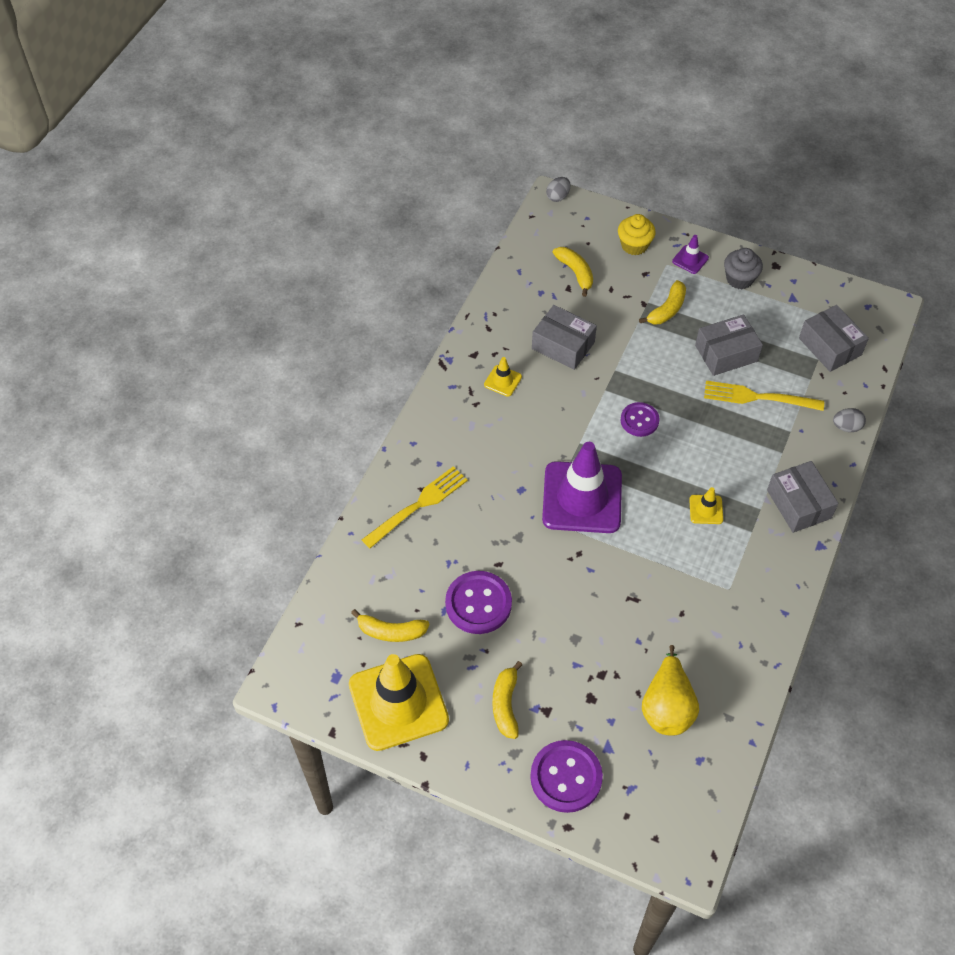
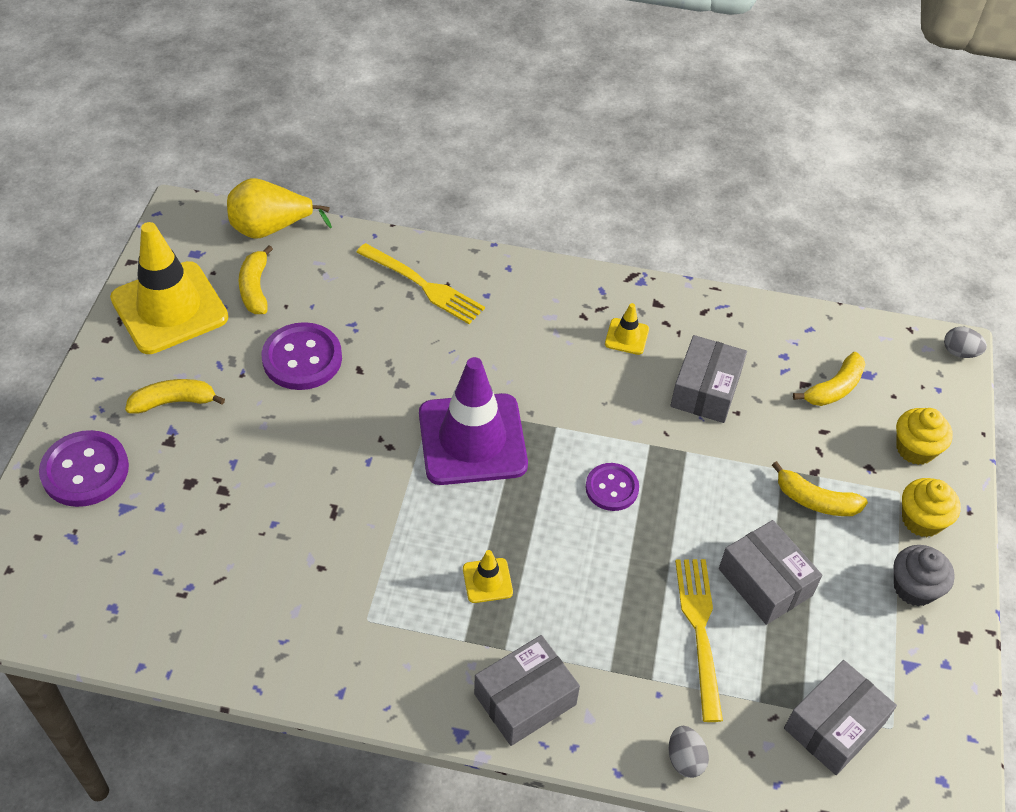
camera: 75 degrees right, 5 degrees down
yellow pear [642,645,699,736] -> yellow pear moved to [227,178,332,239]
purple traffic cone [672,235,709,274] -> yellow cupcake [902,478,961,537]

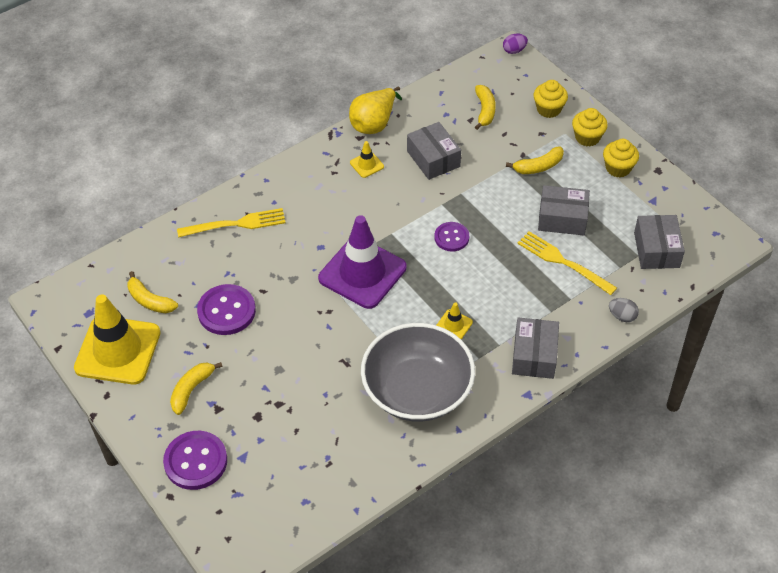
camera: 45 degrees left, 0 degrees up
yellow pear [227,178,332,239] -> yellow pear moved to [349,87,402,134]
grey cupcake [894,545,955,606] -> yellow cupcake [603,139,639,178]
grey egg [944,327,987,358] -> purple egg [503,34,528,54]
none -> grey bowl [361,323,475,422]

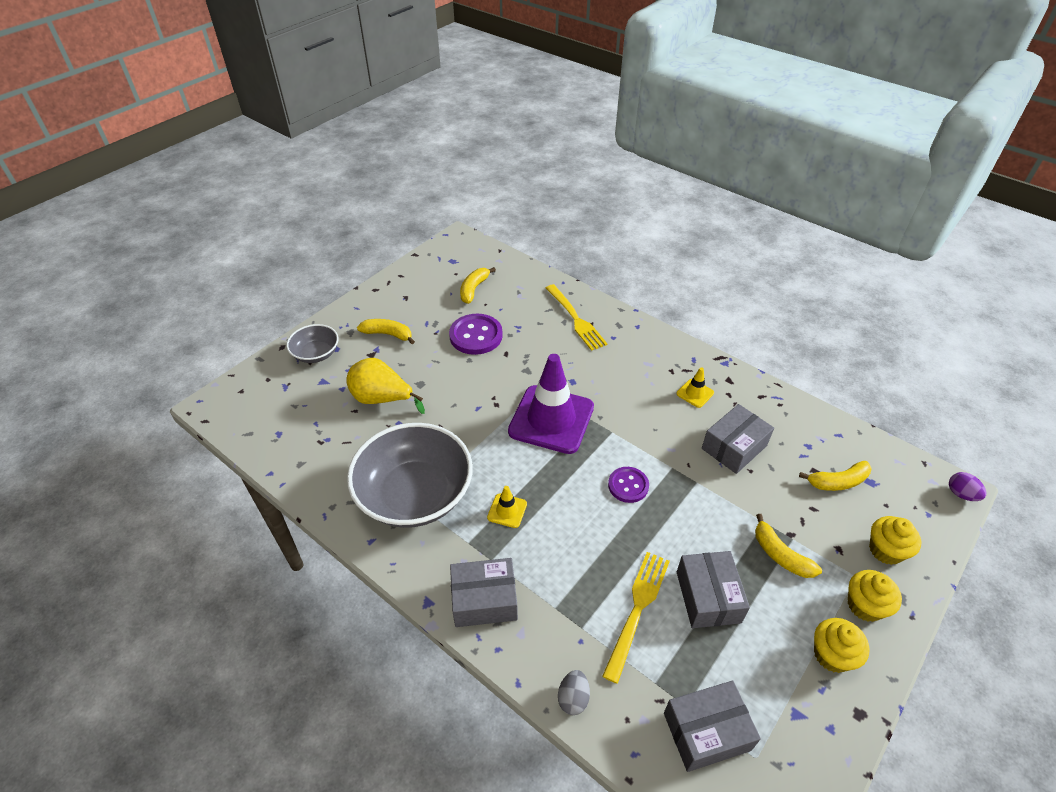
camera: 75 degrees right, 5 degrees down
yellow traffic cone [74,294,161,385] -> none
purple button [163,431,227,490] -> grey bowl [286,324,339,363]
yellow pear [349,87,402,134] -> yellow pear moved to [346,358,425,414]

